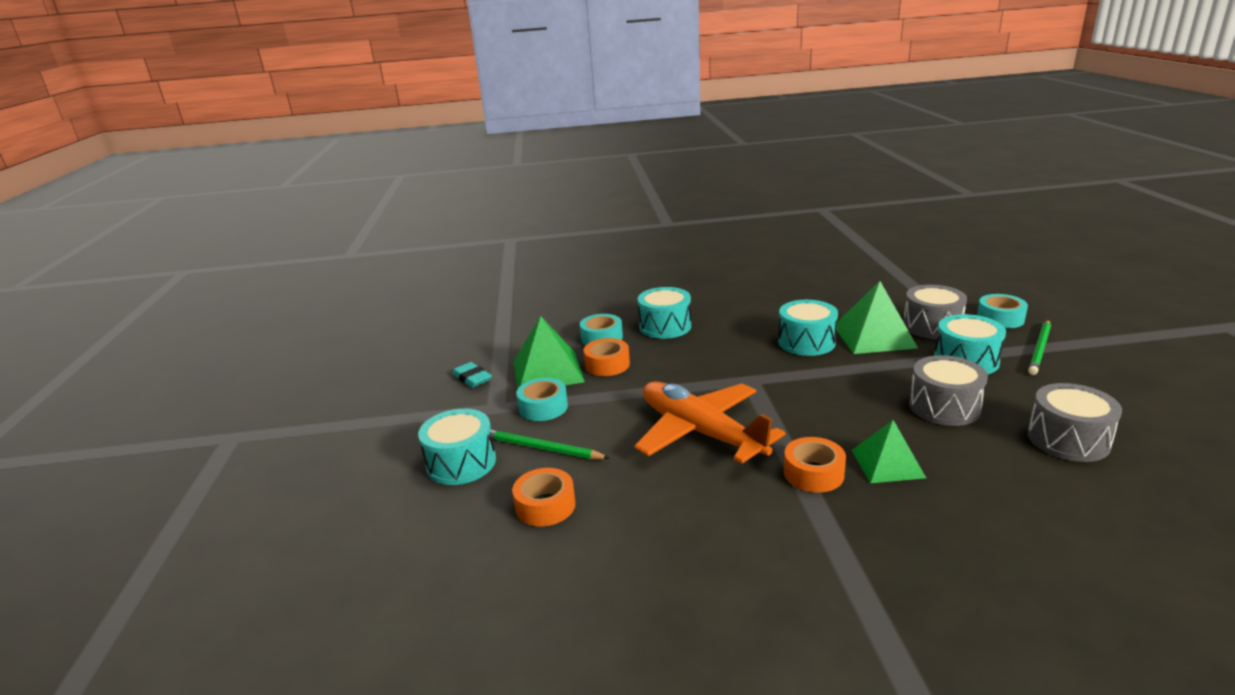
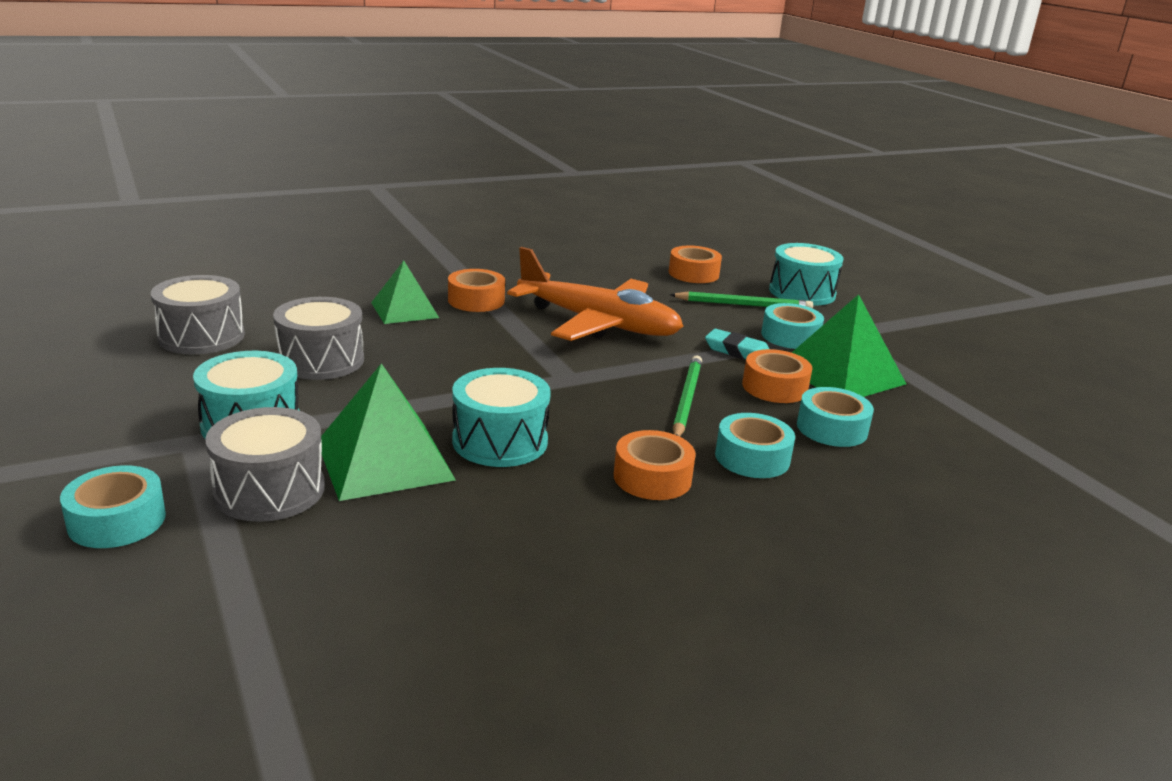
camera: 155 degrees right, 0 degrees up
turquoise eraser [452,362,492,388] -> turquoise eraser moved to [705,329,769,359]
turquoise drum [638,287,691,339] -> turquoise tape [715,413,795,478]
green pencil [1028,320,1051,375] -> green pencil moved to [673,355,702,437]
none -> orange tape [614,430,696,500]

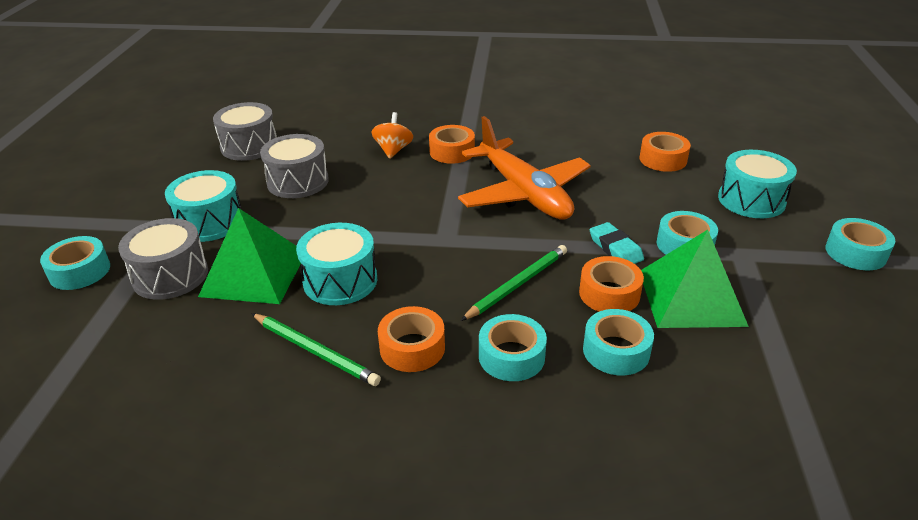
camera: 35 degrees right, 10 degrees up
green pyramid [371,261,439,324] -> orange spinning top [371,112,413,159]
green pencil [670,291,813,309] -> green pencil moved to [251,313,381,386]
none -> turquoise tape [825,218,896,270]

